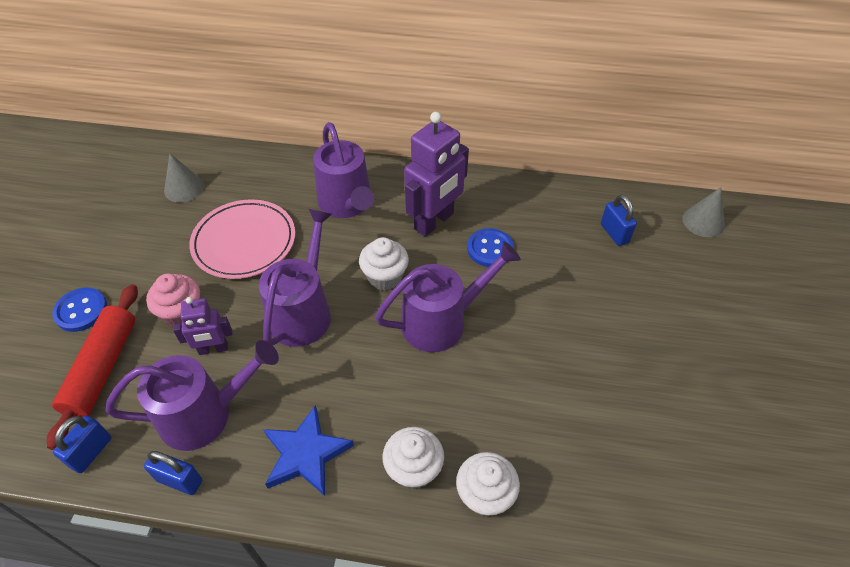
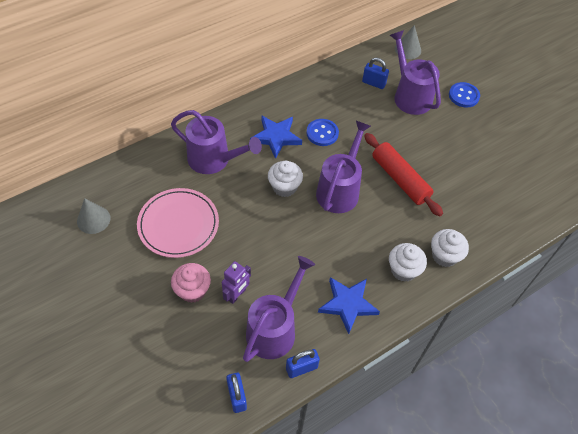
camera: 45 degrees left, 5 degrees up
red rolling pin [47,284,138,450] -> red rolling pin moved to [364,133,443,216]
blue button [52,288,107,332] -> blue button moved to [449,82,480,108]
purple watering can [259,209,332,347] -> purple watering can moved to [390,30,441,115]
purple robot [404,112,469,237] -> blue star [250,115,302,159]

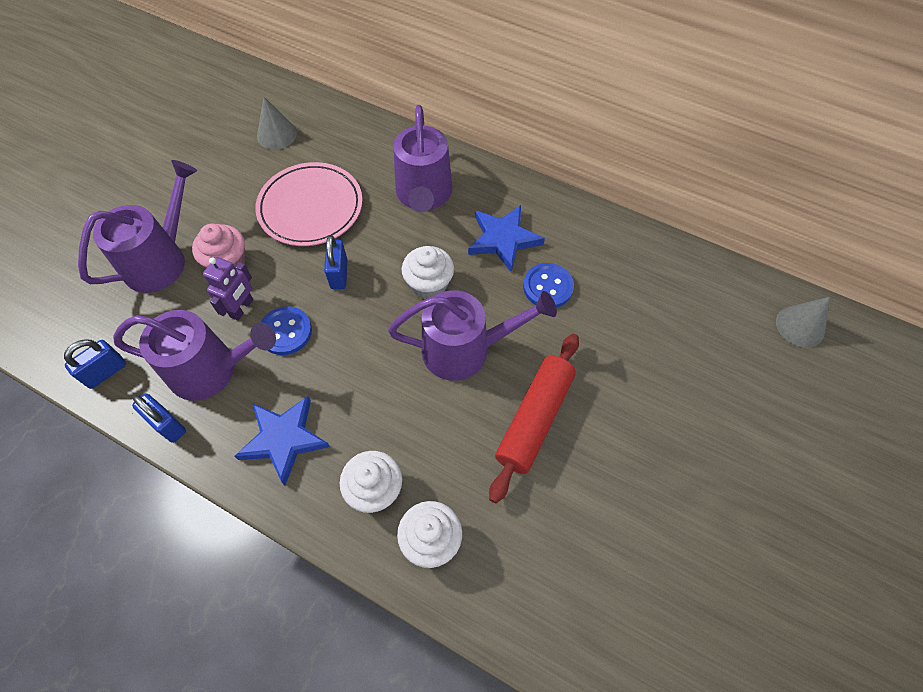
camera: 65 degrees right, 5 degrees up
purple robot [222,261,251,304] -> purple robot turned 75 degrees counterclockwise [203,257,253,321]
blue padlock [362,58,389,89] -> blue padlock moved to [324,235,348,289]
purple watering can [390,30,441,115] -> purple watering can moved to [78,160,197,293]
blue button [449,82,480,108] -> blue button moved to [261,306,312,355]

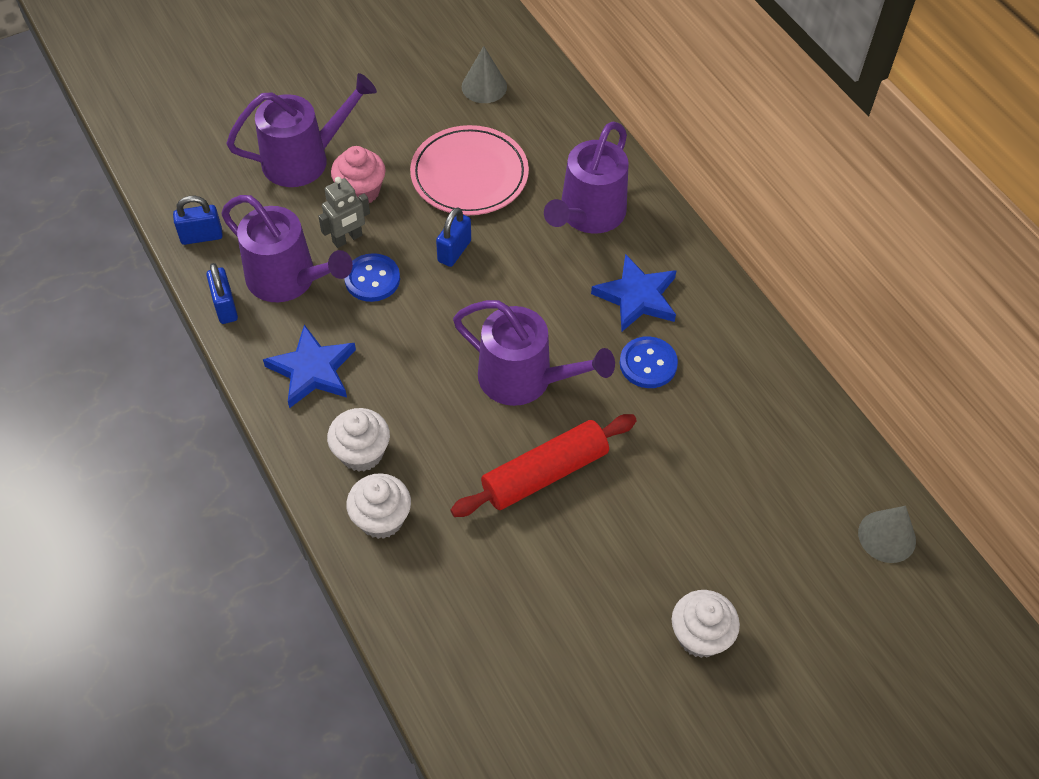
camera: 30 degrees right, 5 degrees down
purple robot [203,257,253,321] -> grey robot [318,177,370,248]
white cupcake [402,246,454,299] -> white cupcake moved to [672,590,740,658]

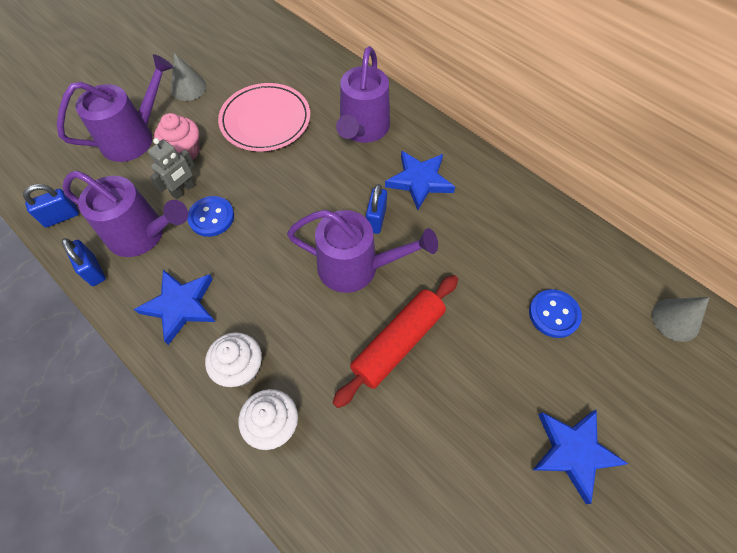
camera: 15 degrees left, 5 degrees up
blue padlock [436,207,471,267] -> blue padlock moved to [366,184,387,234]
grey cone [462,46,507,103] -> grey cone moved to [171,52,207,101]
blue button [620,336,678,388] -> blue button moved to [529,289,582,338]
white cupcake [672,590,740,658] -> blue star [533,409,628,504]

